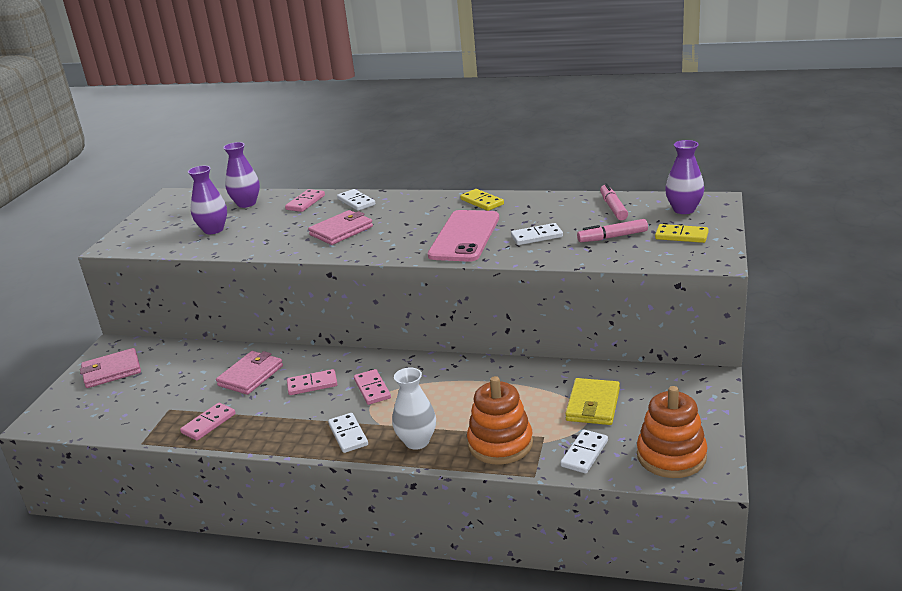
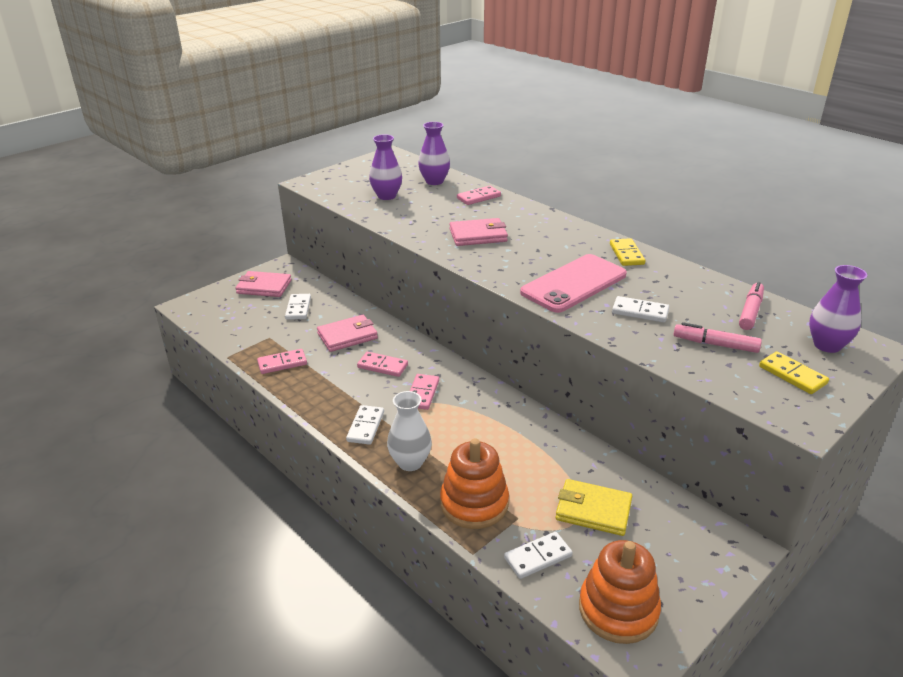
camera: 30 degrees right, 5 degrees up
white domino [337,189,375,211] -> white domino moved to [285,294,311,320]
yellow wallet [565,378,620,425] -> yellow wallet turned 60 degrees clockwise [555,479,632,536]

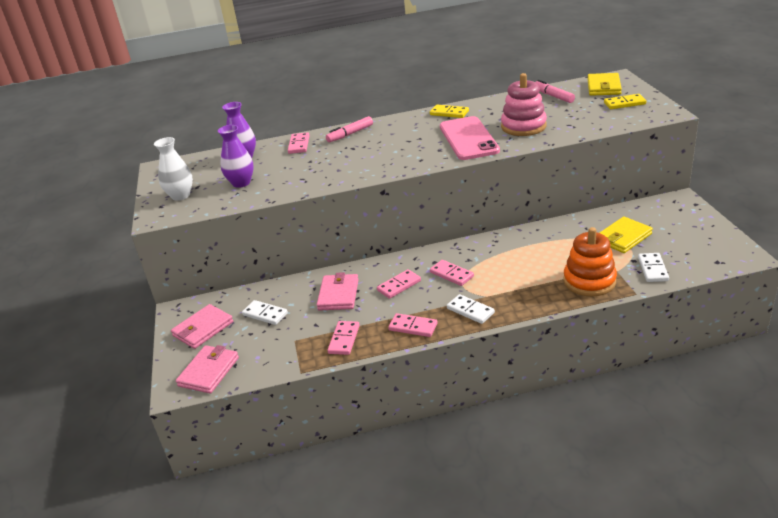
camera: 55 degrees left, 0 degrees up
white vase [387,391,432,471] -> white vase moved to [154,137,193,201]
pink wallet [449,218,508,246] -> pink wallet moved to [176,345,239,394]
orange stacking toy [579,540,661,644] -> none
white domino [612,296,669,323] -> pink stacking toy [501,73,547,136]
pink marker [673,322,762,353] -> pink marker moved to [326,116,373,142]
purple vase [809,265,867,353] -> yellow wallet [587,73,622,96]
none -> pink domino [388,313,438,337]

